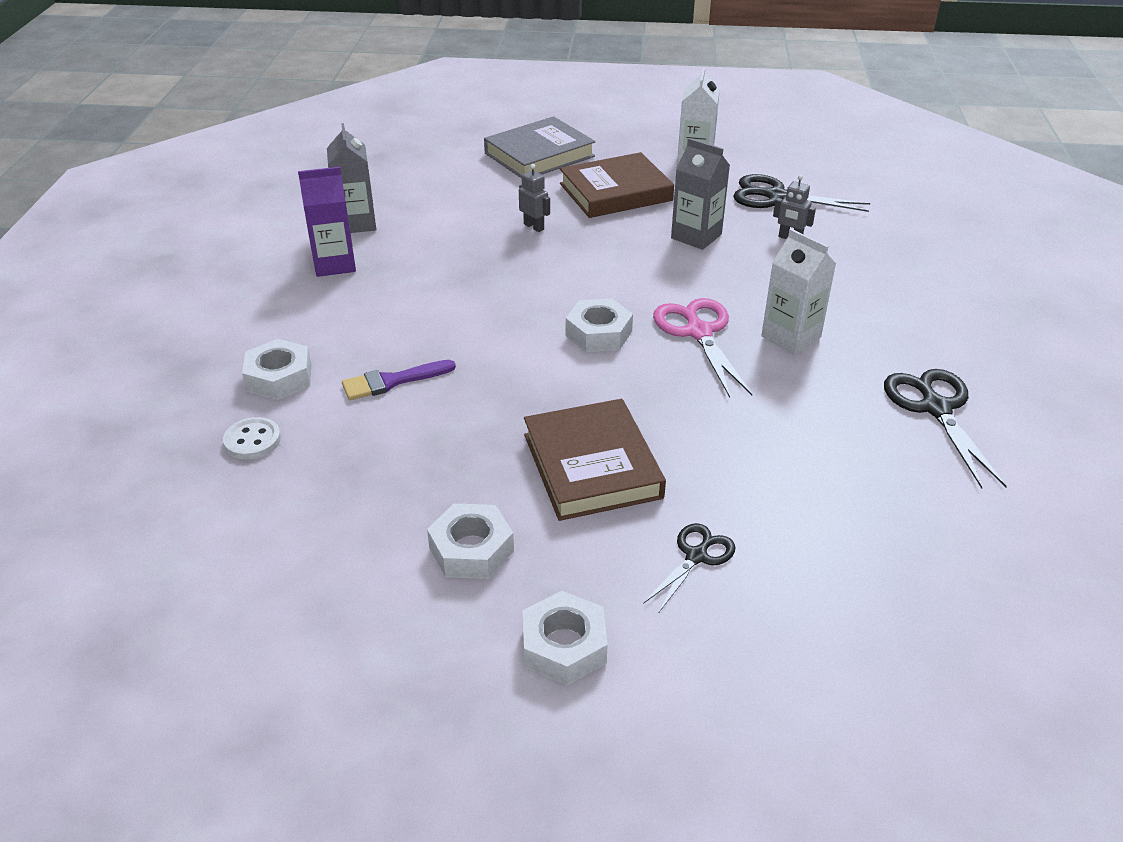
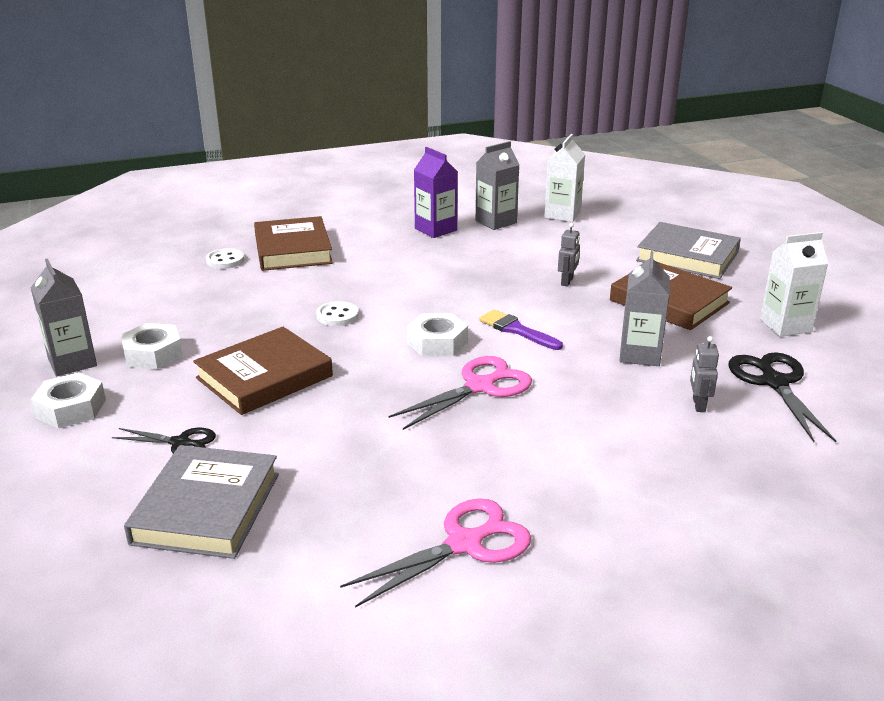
camera: 65 degrees right, 10 degrees down
white nut [242,339,311,400] -> brown book [254,216,333,271]
purple brush [342,360,456,400] -> purple brush moved to [479,310,563,350]
white carton [761,229,836,355] -> white carton moved to [544,134,585,222]
black scissors [884,369,1007,489] -> pink scissors [340,498,531,608]
none -> grey carton [31,259,97,376]
none -> grey book [124,445,279,559]
none -> white button [316,301,359,326]

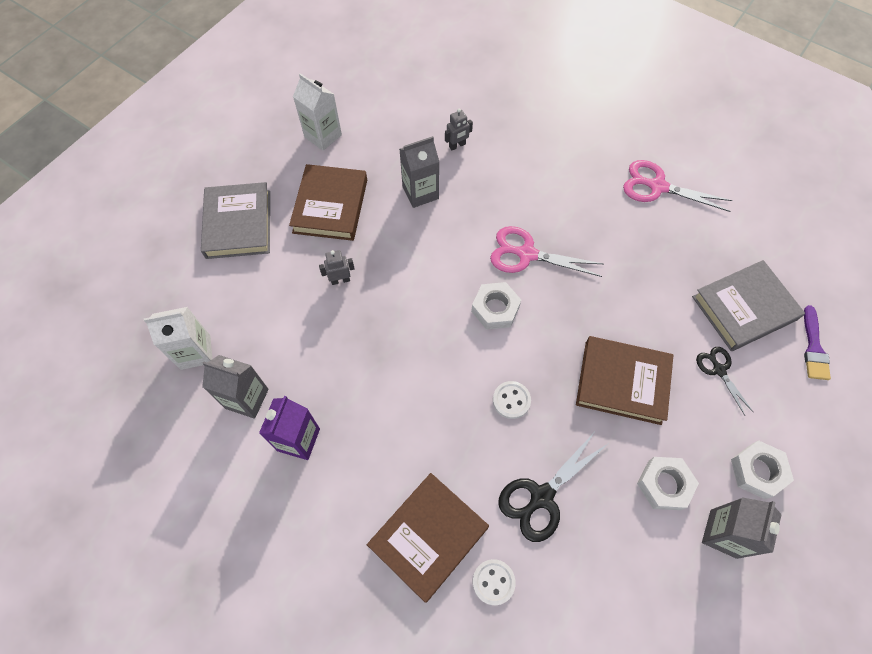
camera: 125 degrees left, 35 degrees up
purple brush [479,310,563,350] -> purple brush moved to [804,305,831,380]
black scissors [728,352,836,442] -> black scissors moved to [499,433,609,542]

